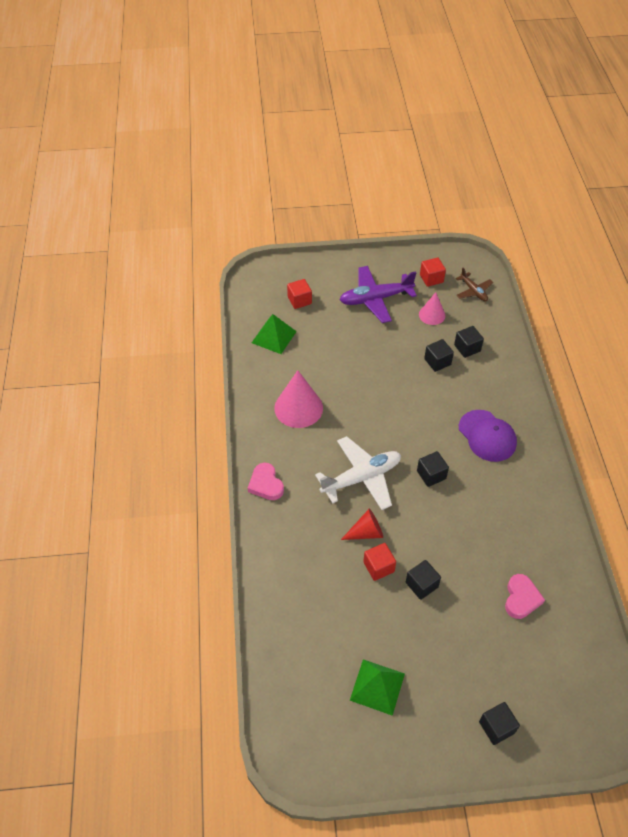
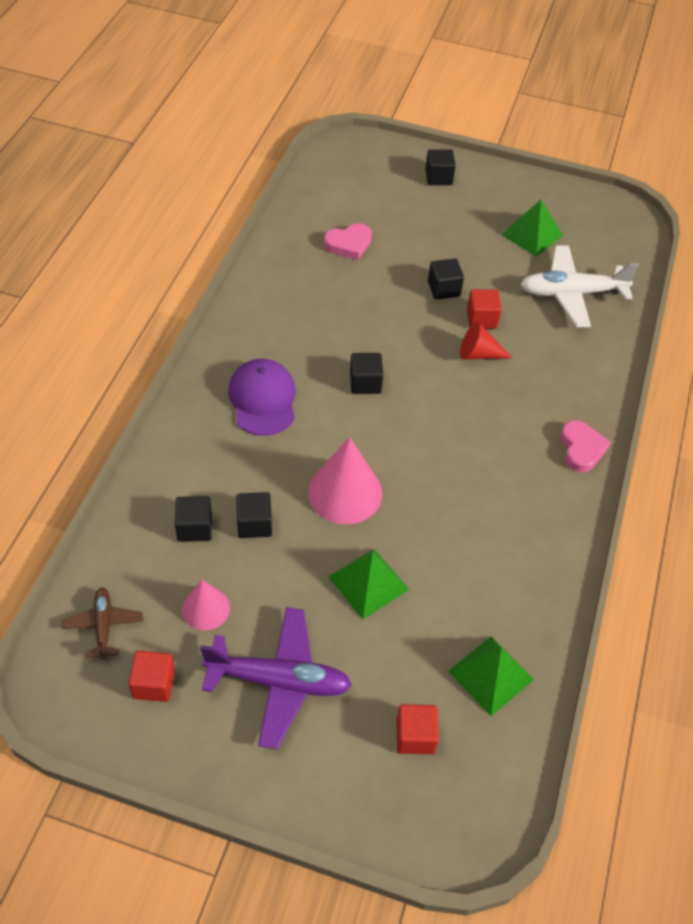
camera: 160 degrees left, 0 degrees up
pink cone [274,370,323,428] -> pink cone moved to [308,437,382,524]
white plane [315,436,401,510] -> white plane moved to [520,245,639,327]
pink heart [505,574,545,619] -> pink heart turned 150 degrees counterclockwise [324,223,372,260]
none -> green pyramid [329,549,409,619]

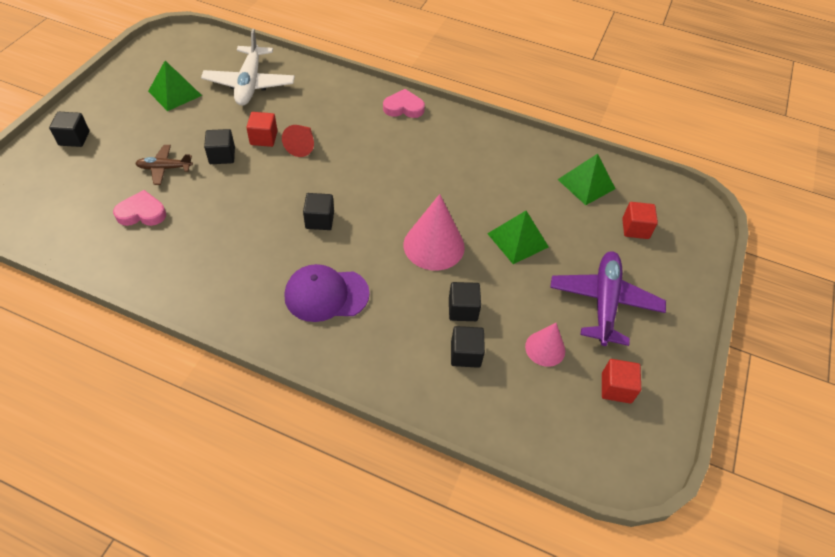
camera: 85 degrees left, 0 degrees up
brown plane [62,587,143,660] -> brown plane moved to [135,145,193,185]
pink heart [324,223,372,260] -> pink heart turned 75 degrees counterclockwise [113,190,166,226]

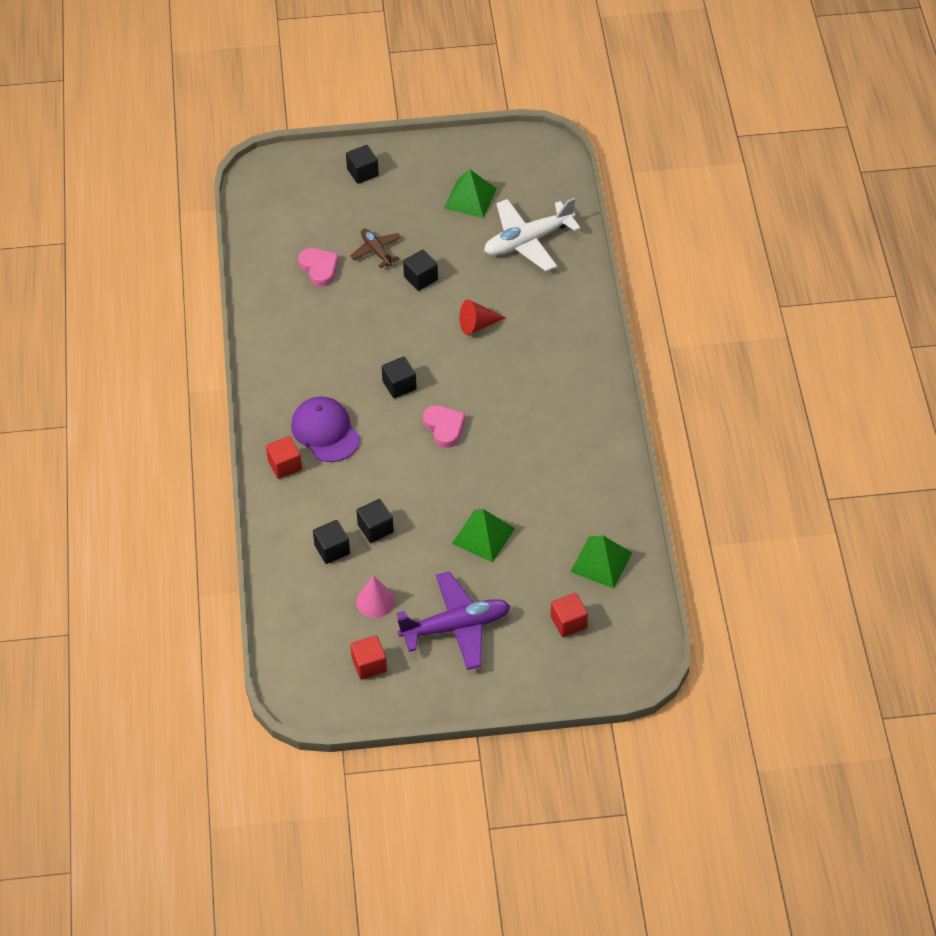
camera: 65 degrees right, 0 degrees up
red cube [246,112,277,147] -> red cube moved to [266,436,302,479]
pink heart [383,89,425,118] -> pink heart moved to [423,405,465,448]
pink cone [404,194,465,271] -> none

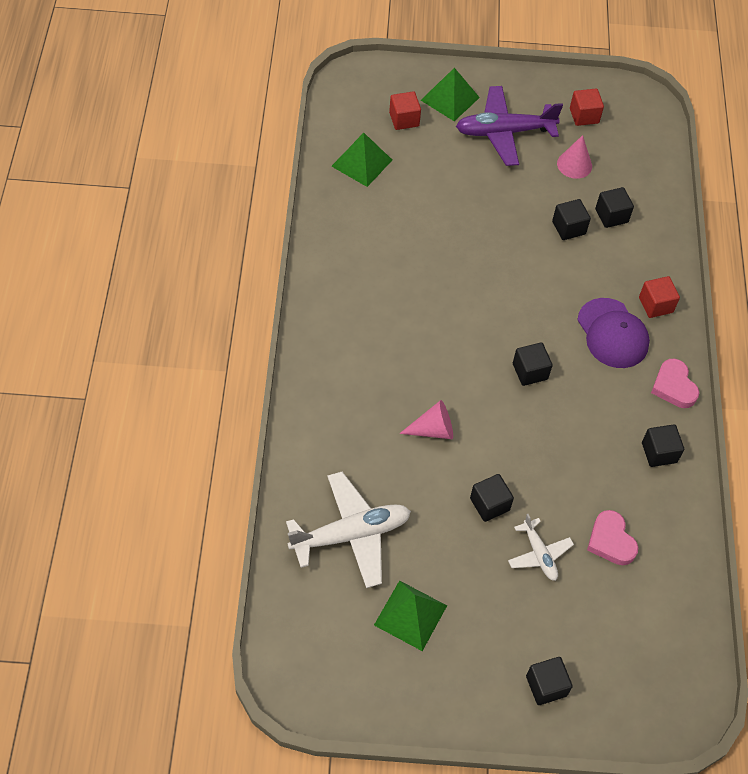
camera: 175 degrees left, 5 degrees up
brown plane [350,229,401,268] -> white plane [508,514,574,581]
pink heart [423,405,465,448] -> pink heart moved to [651,359,699,408]
green pyramid [452,509,515,562] -> green pyramid moved to [421,68,480,121]
red cone [460,300,506,335] -> pink cone [399,400,453,439]
none -> black cube [642,424,684,467]

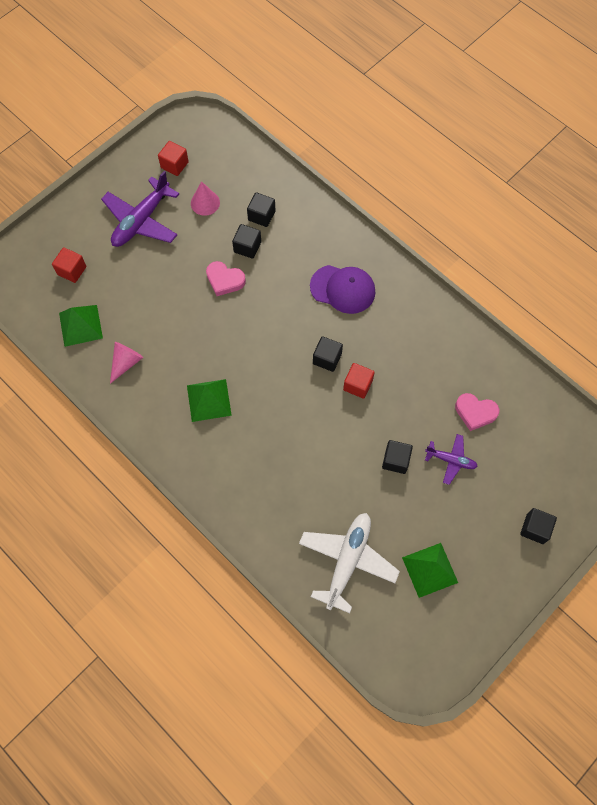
camera: 45 degrees left, 10 degrees up
pink cone [399,400,453,439] -> pink cone moved to [110,342,143,384]
green pyramid [421,68,480,121] -> green pyramid moved to [187,379,232,422]
white plane [508,514,574,581] -> purple plane [425,434,478,485]
red cube [639,276,680,318] -> red cube moved to [343,363,375,399]
black cube [642,424,684,467] -> none
pink heart [651,359,699,408] -> pink heart moved to [206,261,246,296]

